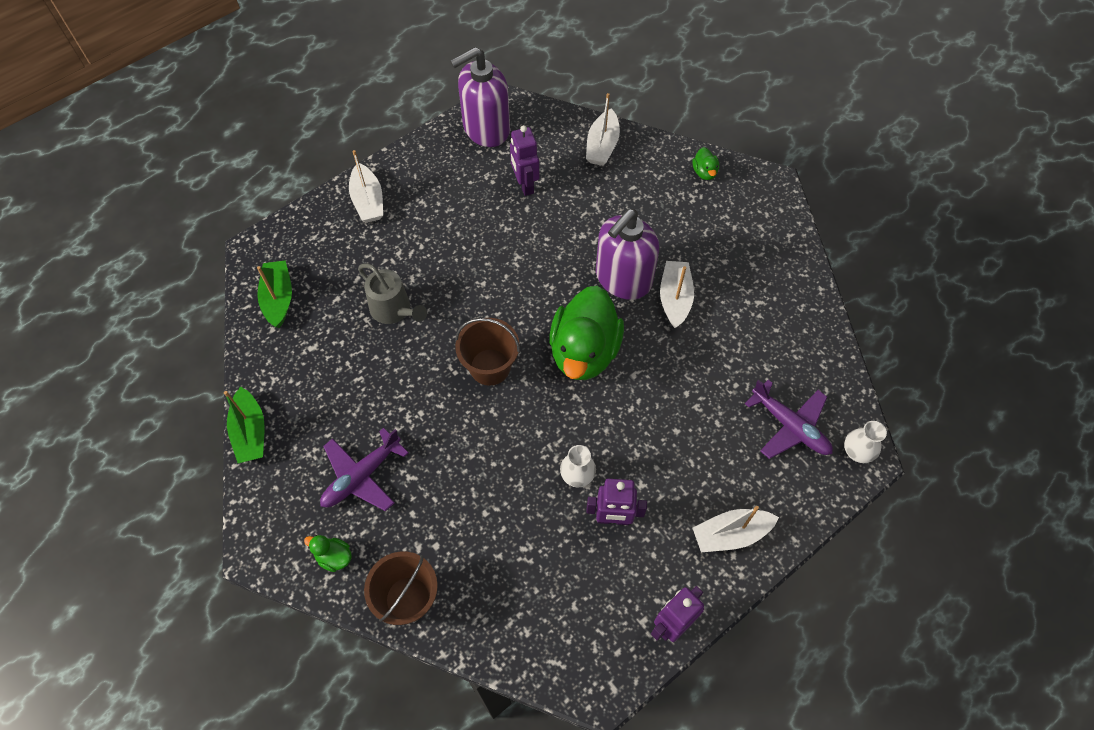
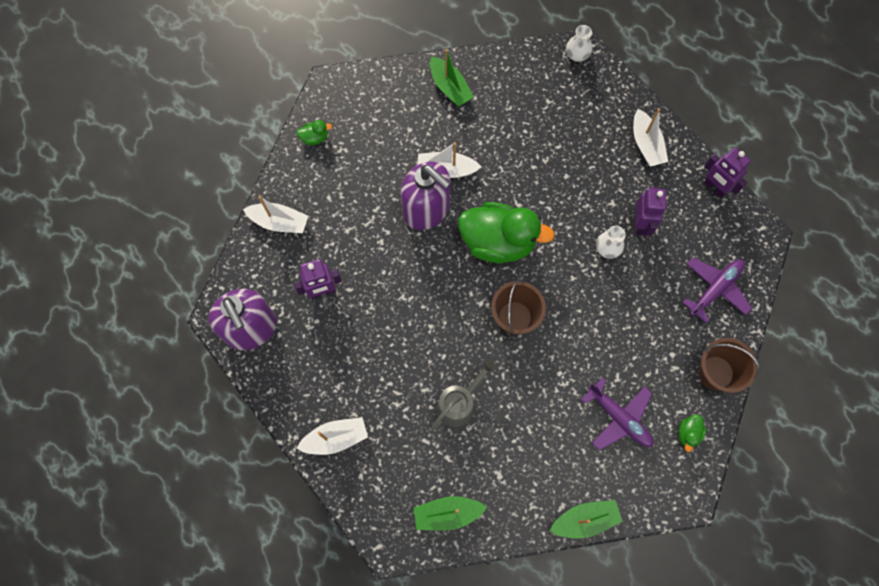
camera: 90 degrees left, 10 degrees up
purple plane [745,380,833,459] -> purple plane moved to [682,257,752,323]
none -> green boat [430,49,474,107]

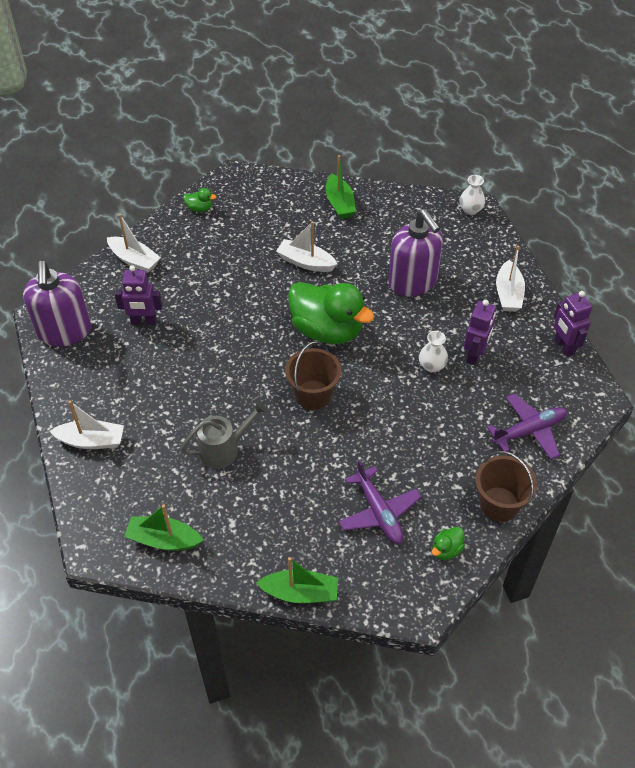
camera: 20 degrees right, 20 degrees down
purple soap dispenser [401,162,450,230] -> purple soap dispenser moved to [388,209,443,296]

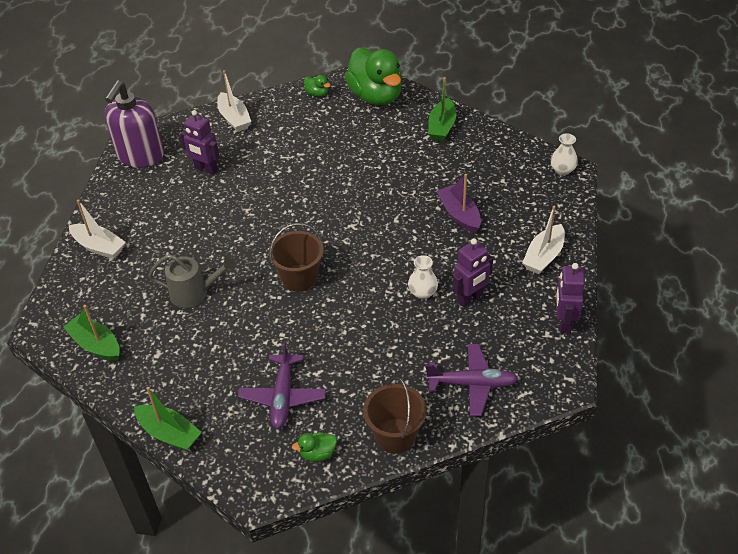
camera: 30 degrees right, 5 degrees down
white boat [276,221,337,272] -> none
green duck [288,282,374,344] -> green duck moved to [345,47,402,105]
purple soap dispenser [388,209,443,296] -> purple boat [437,174,481,233]

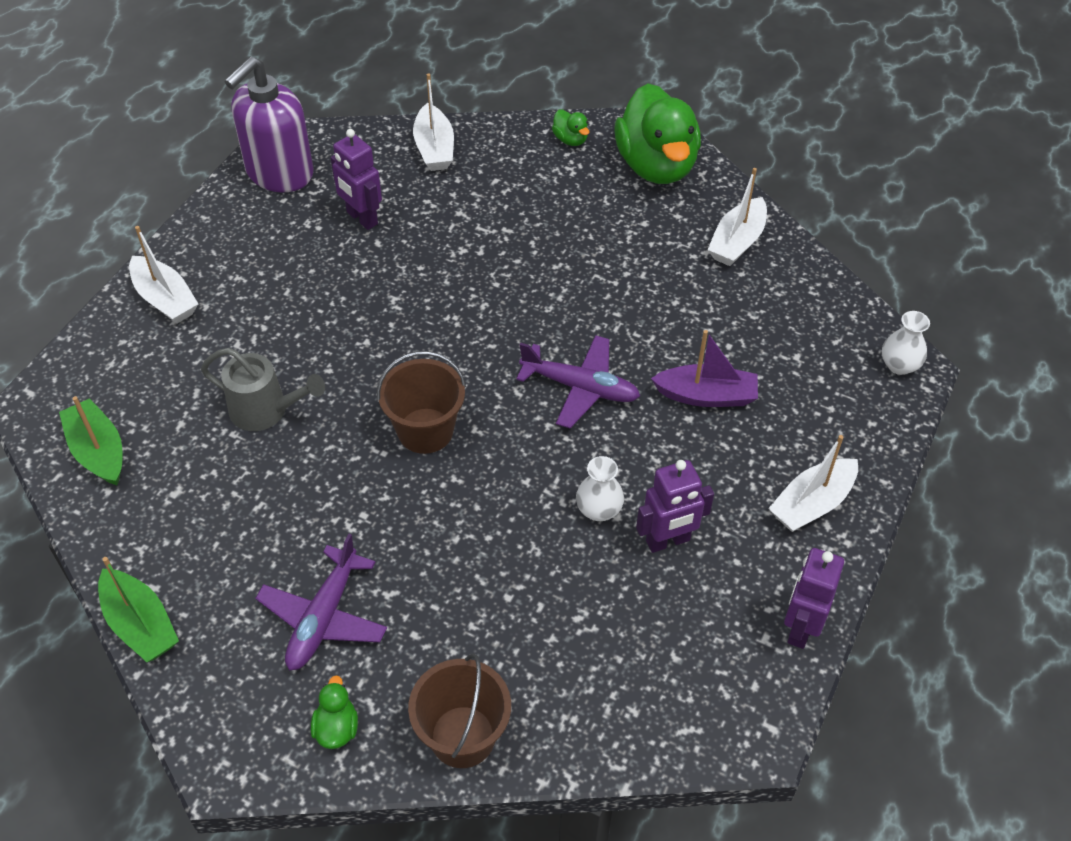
camera: 15 degrees right, 5 degrees up
green duck [292,432,337,461] -> green duck turned 90 degrees clockwise [311,675,358,749]
purple plane [426,344,518,416] -> purple plane moved to [516,335,640,428]
green boat [428,77,457,141] -> white boat [707,168,767,266]
purple boat [437,174,481,233] -> purple boat turned 105 degrees clockwise [651,330,758,407]

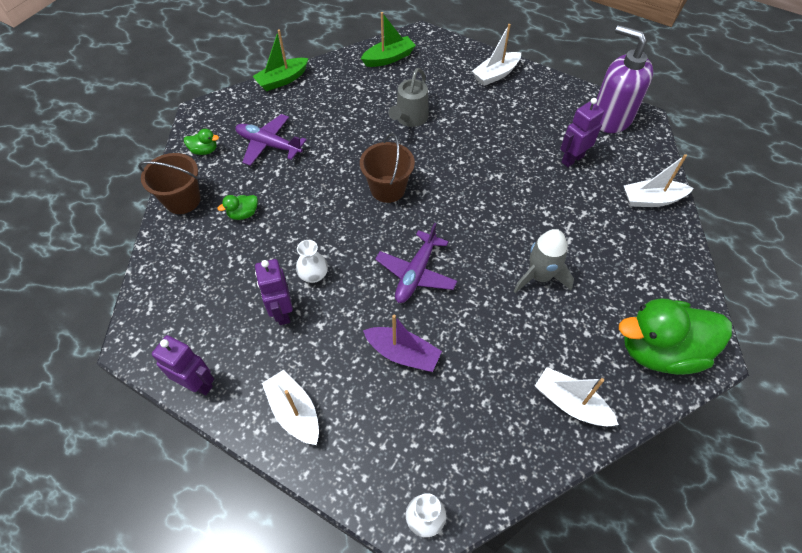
camera: 95 degrees right, 5 degrees up
green duck [552,110,589,146] -> green duck moved to [218,195,258,220]
purple boat [651,330,758,407] -> purple boat turned 75 degrees counterclockwise [363,315,442,372]
none -> grey rocket [514,229,574,293]

